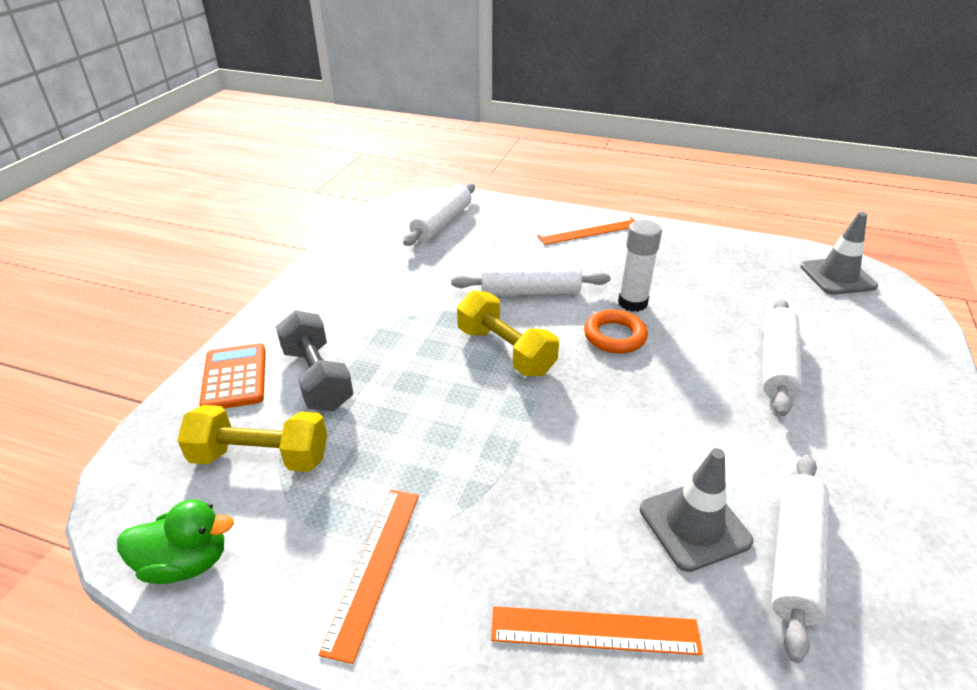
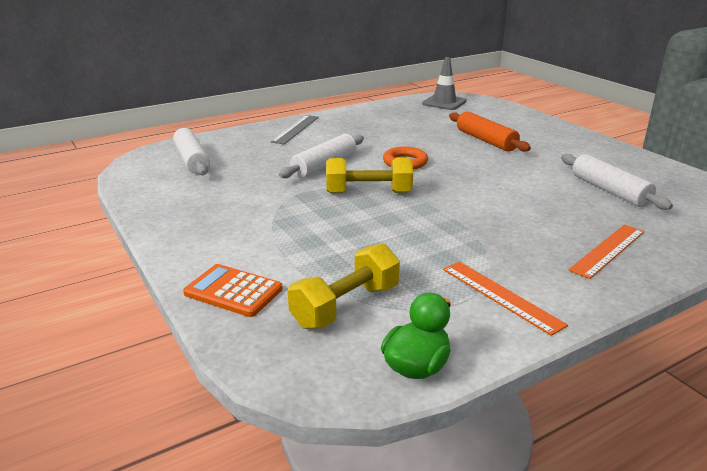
camera: 50 degrees left, 10 degrees down
grey dumbbell [276,310,354,411] -> none
orange ruler [537,217,635,245] -> grey ruler [271,115,319,144]
white glue stick [618,220,662,312] -> none
grey traffic cone [640,448,753,572] -> none
white rolling pin [763,299,802,416] -> orange rolling pin [449,111,531,152]

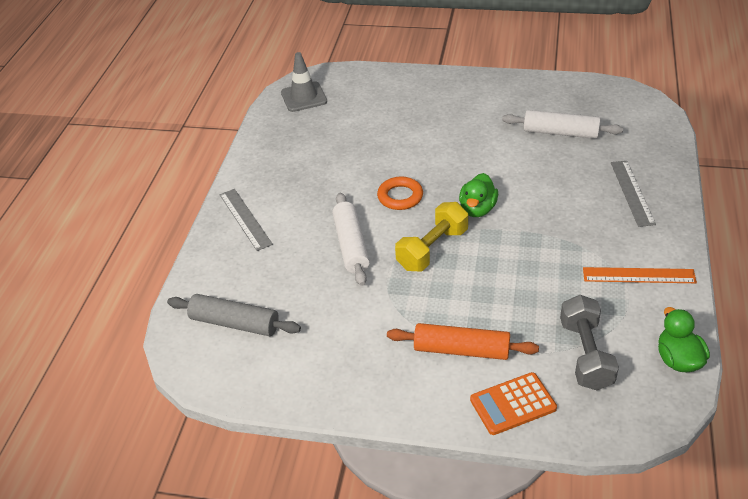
camera: 45 degrees left, 15 degrees up
white rolling pin [173,128,210,175] -> grey rolling pin [167,294,301,336]
yellow dumbbell [288,243,400,329] -> grey dumbbell [560,295,619,390]
orange rolling pin [449,111,531,152] -> orange rolling pin moved to [387,323,539,360]
orange ruler [568,224,644,279] -> grey ruler [611,161,656,227]
none -> green duck [459,173,498,217]

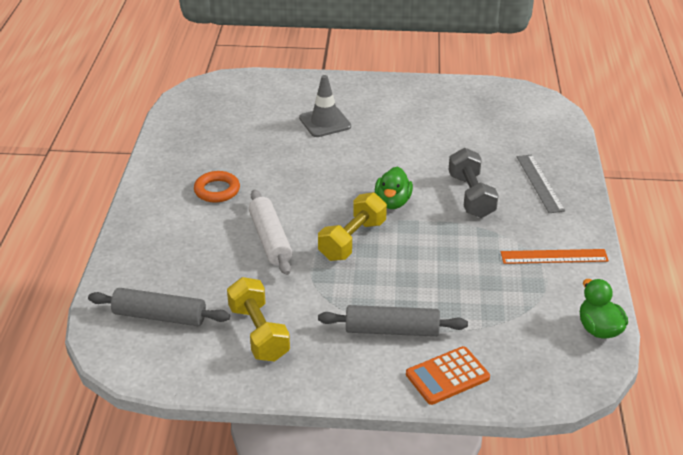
camera: 10 degrees left, 5 degrees down
grey ruler [220,189,273,251] -> none
grey traffic cone [281,52,327,112] -> grey traffic cone moved to [299,75,351,137]
orange ring [377,177,423,210] -> orange ring moved to [194,171,240,203]
orange rolling pin [387,323,539,360] -> grey rolling pin [318,305,468,337]
white rolling pin [502,110,623,139] -> none
grey dumbbell [560,295,619,390] -> grey dumbbell moved to [448,148,498,218]
none -> yellow dumbbell [227,277,290,362]

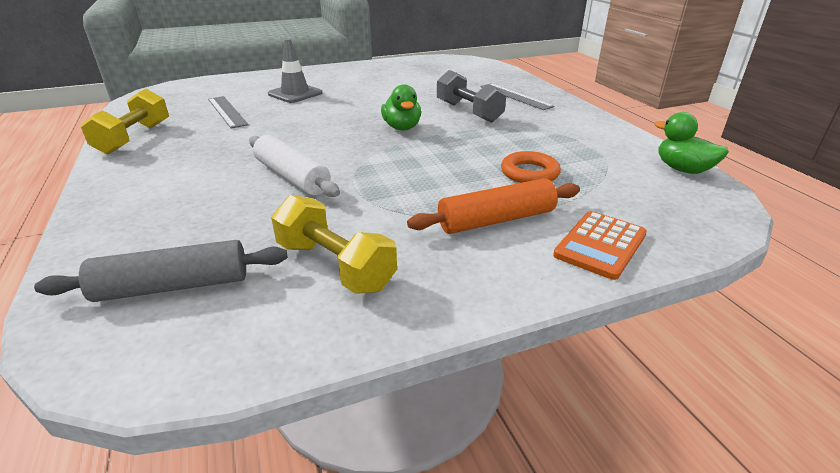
camera: 25 degrees left, 5 degrees down
orange ring [194,171,240,203] -> orange ring moved to [501,151,561,183]
yellow dumbbell [318,192,387,261] -> yellow dumbbell moved to [81,89,169,155]
grey rolling pin [318,305,468,337] -> orange rolling pin [407,178,580,234]
orange ruler [501,249,609,264] -> none
none -> grey ruler [208,96,249,128]

